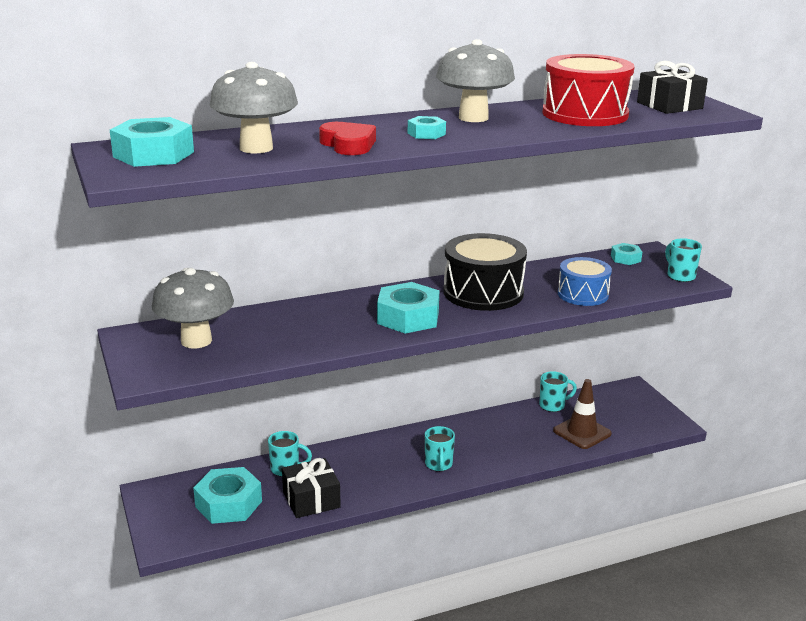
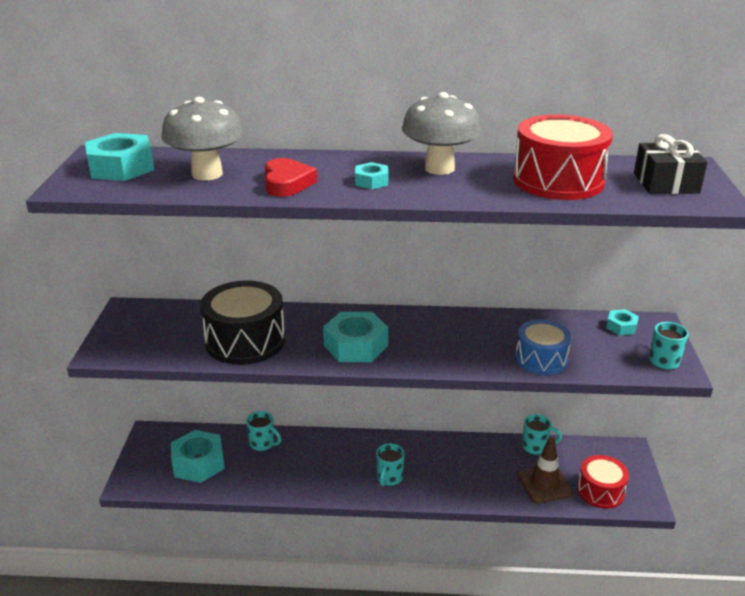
camera: 25 degrees right, 5 degrees up
grey mushroom [152,268,234,349] -> none
black gift [282,458,341,518] -> none
black drum [443,233,527,311] -> black drum moved to [200,280,285,365]
none -> red drum [577,455,629,509]

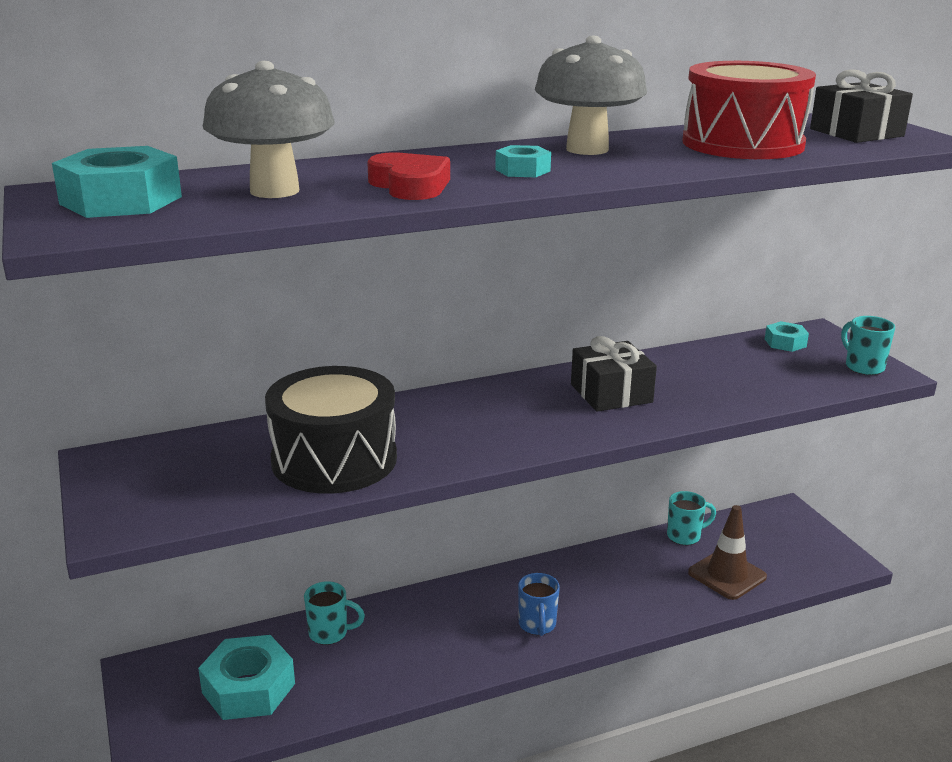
camera: 25 degrees left, 5 degrees down
turquoise nut [323,312,388,362] -> none
turquoise mug [376,443,405,486] -> blue mug [518,573,560,636]
blue drum [515,320,572,375] -> none
red drum [577,455,629,509] -> none
none -> black gift [571,336,657,412]

